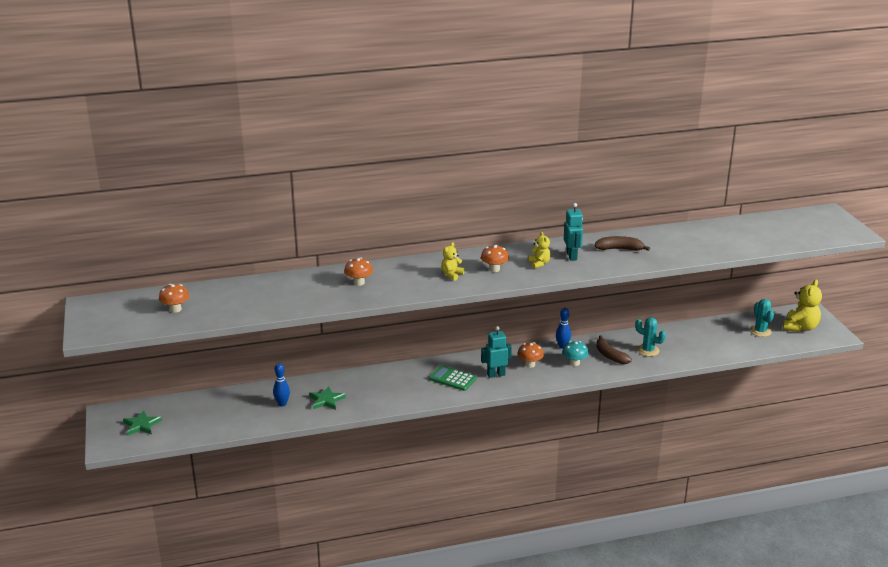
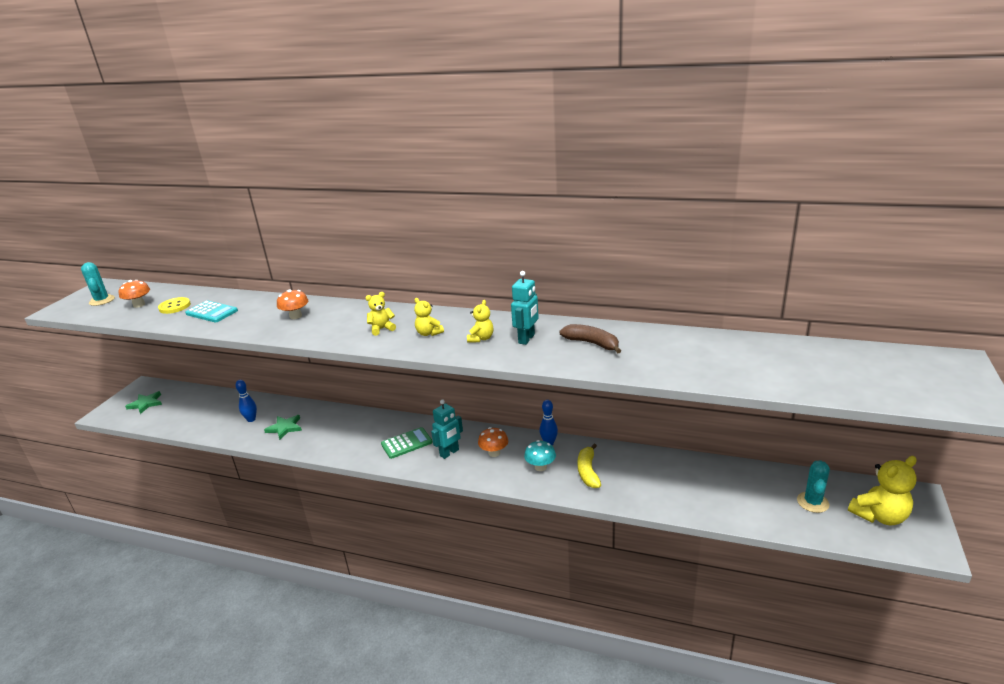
camera: 35 degrees right, 0 degrees up
green calculator [429,365,477,391] -> green calculator turned 90 degrees clockwise [381,427,433,459]
orange mushroom [481,245,509,272] -> yellow teddy bear [414,298,444,336]
turquoise robot [481,326,512,378] -> turquoise robot turned 120 degrees clockwise [431,399,463,459]
brown banana [596,335,632,364] -> yellow banana [578,443,601,488]
turquoise cactus [635,317,666,356] -> turquoise cactus moved to [81,262,115,306]
none -> yellow button [158,297,191,314]
none -> turquoise calculator [185,301,238,323]

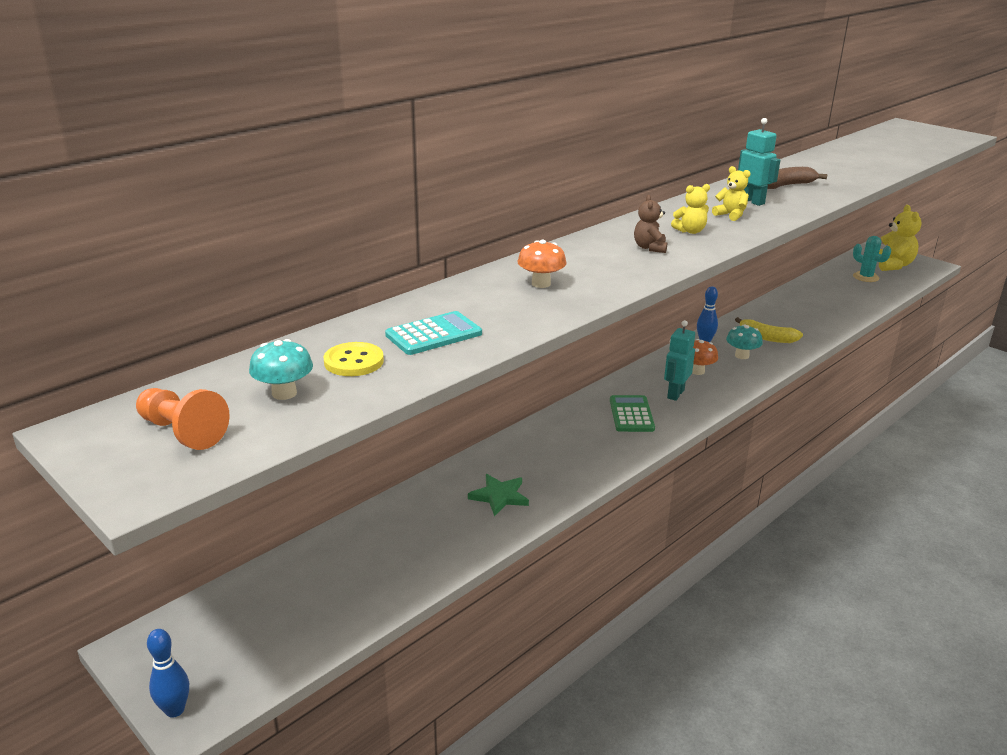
camera: 65 degrees left, 0 degrees up
turquoise cactus [81,262,115,306] -> orange pawn [136,388,230,450]
orange mushroom [119,280,150,308] -> turquoise mushroom [249,339,313,400]
green star [125,391,162,414] -> none
blue bowling pin [236,380,257,422] -> blue bowling pin moved to [147,629,189,717]
yellow teddy bear [366,292,396,336] -> brown teddy bear [634,195,667,253]
turquoise robot [431,399,463,459] -> turquoise robot turned 135 degrees counterclockwise [664,320,695,401]

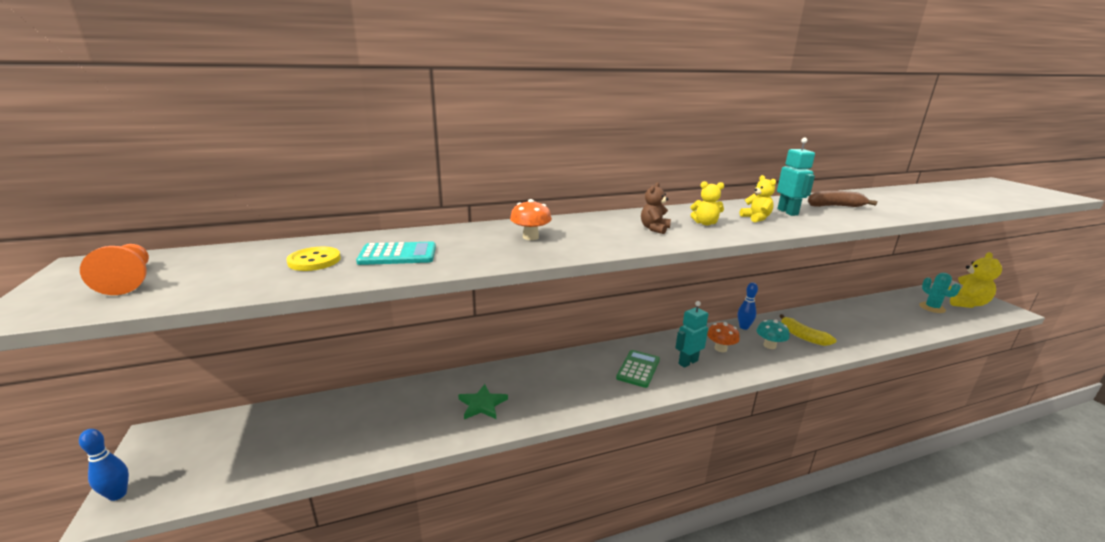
camera: 25 degrees right, 5 degrees down
turquoise mushroom [249,339,313,400] -> none

